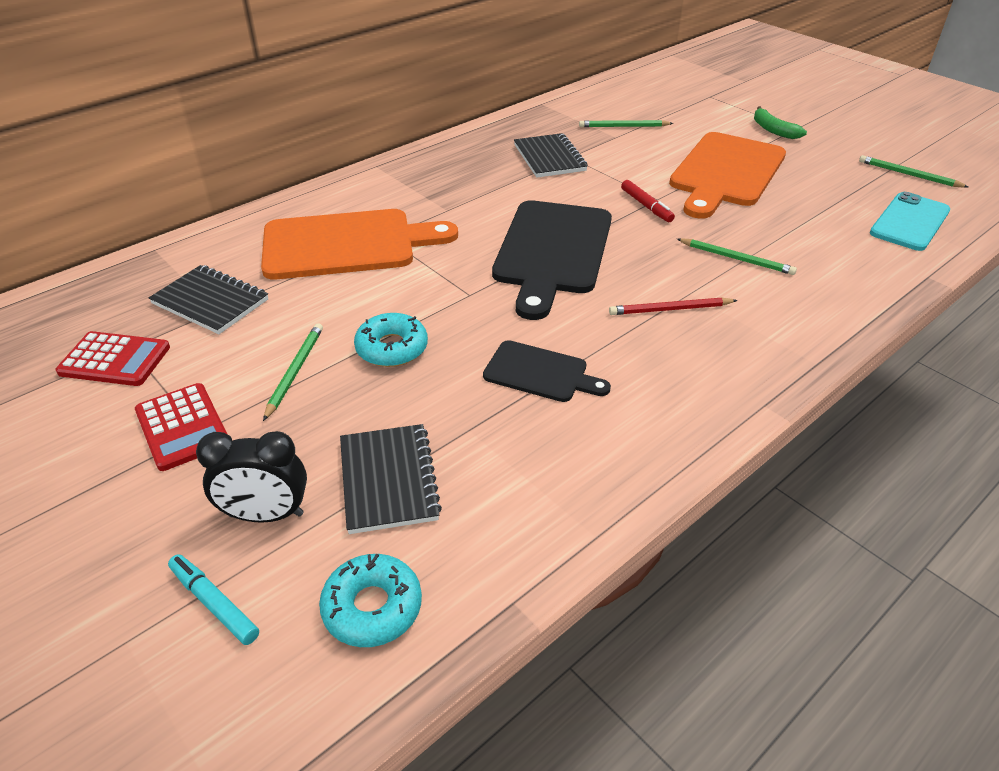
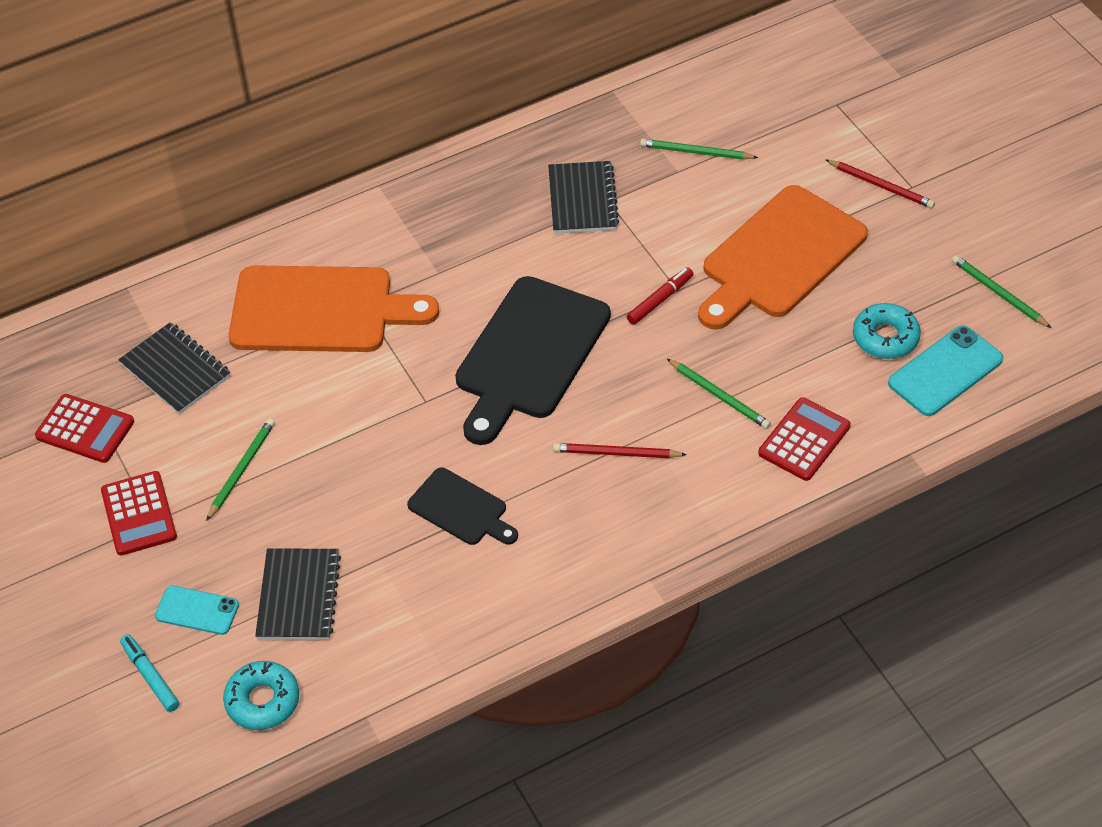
camera: 15 degrees right, 10 degrees up
black clock [196,431,307,523] -> turquoise phone [155,585,239,635]
turquoise donut [354,313,428,367] -> turquoise donut moved to [853,303,921,359]
red marker [621,180,675,222] -> red marker turned 120 degrees counterclockwise [627,267,693,325]
green banana [754,106,807,139] -> red pencil [825,159,935,208]
none -> red calculator [758,397,850,481]

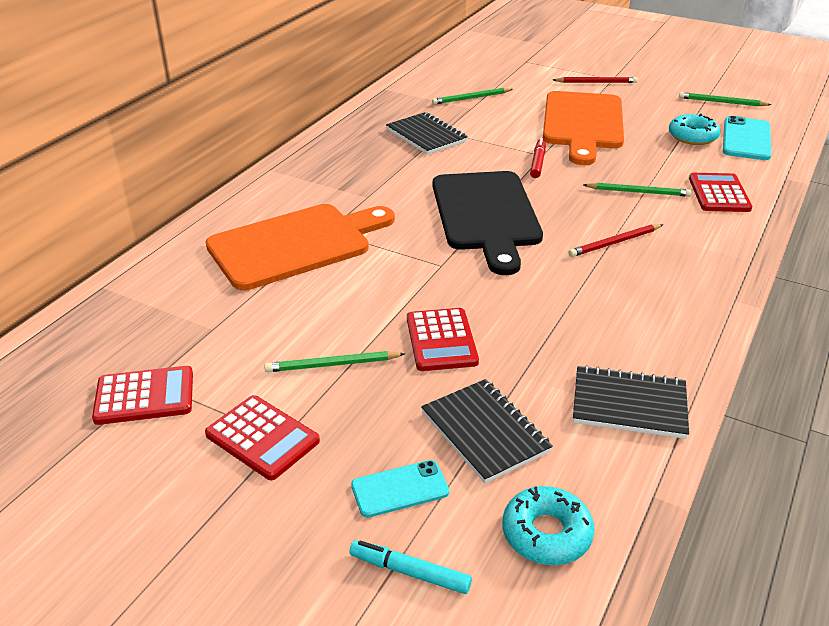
camera: 35 degrees left, 15 degrees down
black notebook [118,322,230,414] -> black notebook moved to [573,365,689,439]
green pencil [206,418,275,521] -> green pencil turned 90 degrees counterclockwise [264,351,405,372]
black cutting board [407,468,518,545] -> none
none -> red calculator [407,308,479,371]

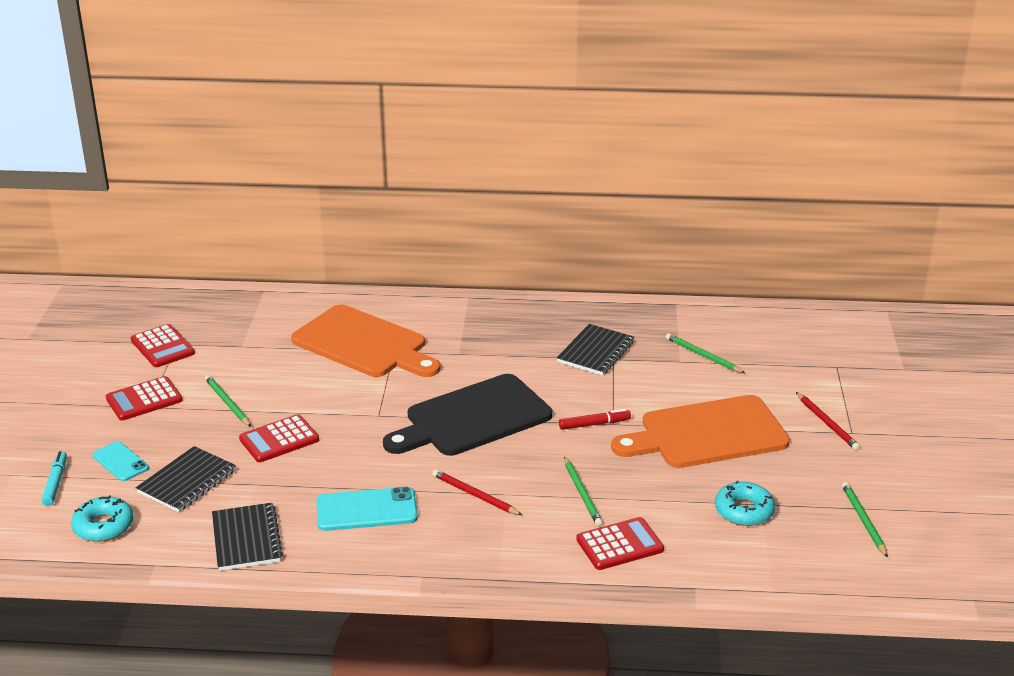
camera: 65 degrees right, 5 degrees down
red calculator [205,395,320,480] -> red calculator turned 45 degrees clockwise [106,376,183,421]
turquoise phone [723,116,771,160] -> turquoise phone moved to [316,487,418,531]

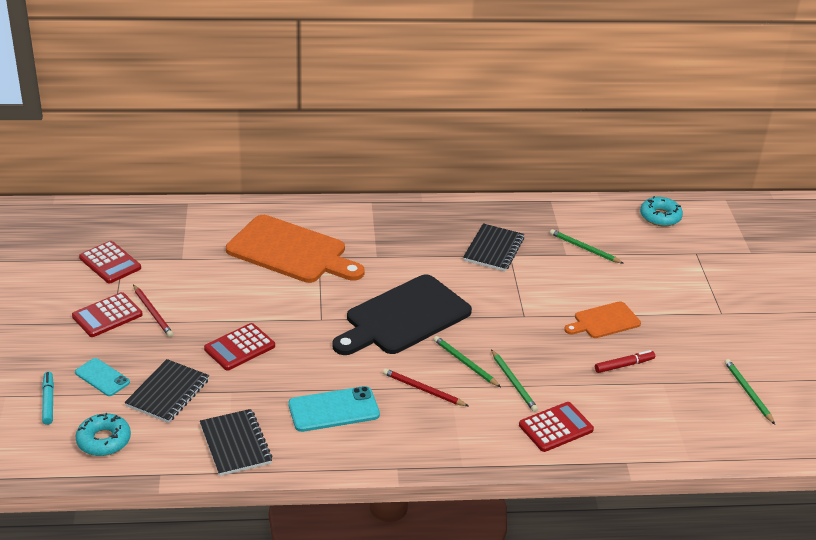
camera: 10 degrees left, 5 degrees up
green pencil [205,375,251,427] -> green pencil moved to [434,336,501,387]
red marker [559,409,631,430] -> red marker moved to [595,350,655,373]
orange cutting board [611,395,790,468] -> orange cutting board [564,301,641,338], size x0.53
turquoise donut [715,481,775,526] -> turquoise donut moved to [640,196,683,226]
red pencil [796,392,860,450] -> red pencil moved to [133,284,173,337]

